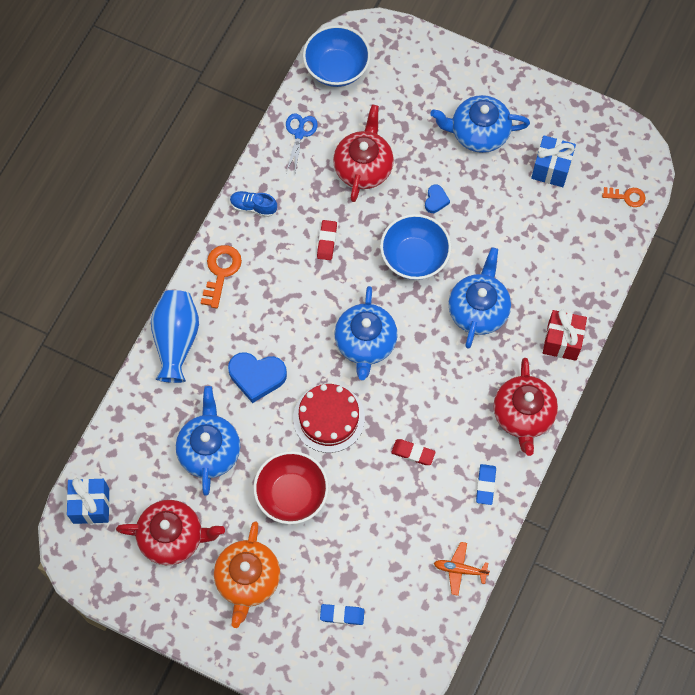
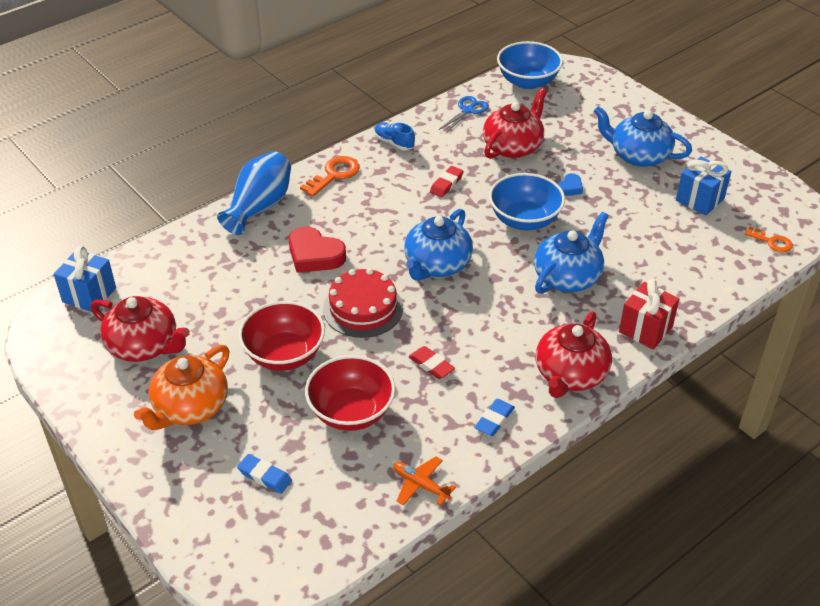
camera: 25 degrees right, 25 degrees down
blue teapot [176,386,240,496] -> none
blue heart [228,352,287,403] -> red heart [289,226,346,273]
none -> red bowl [305,355,395,431]

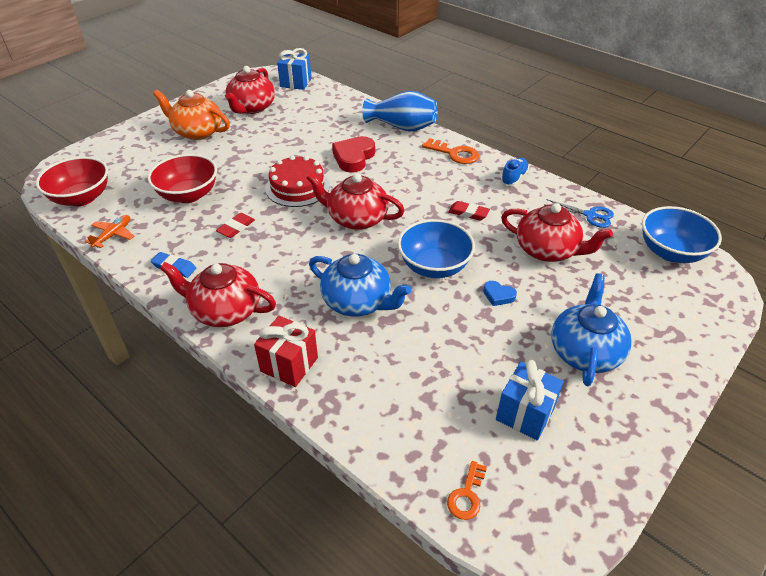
camera: 80 degrees right, 0 degrees up
blue eraser [237,454,292,494] -> none
red bowl [238,301,325,371] -> red bowl moved to [36,157,108,206]
blue teapot [404,209,473,281] -> red teapot [307,173,405,230]

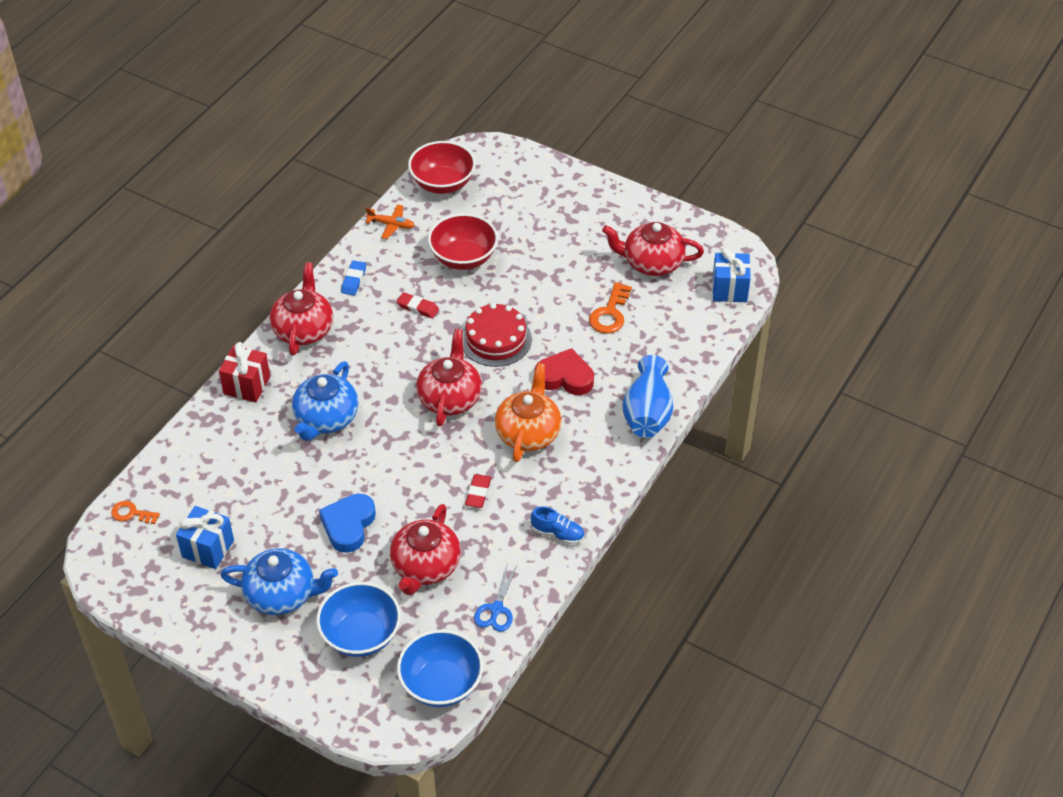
camera: 80 degrees right, 5 degrees up
orange teapot [153,90,230,140] -> orange teapot moved to [495,363,562,462]
blue bowl [398,219,475,278] -> blue bowl moved to [316,582,401,657]
orange key [422,138,479,164] -> orange key moved to [589,282,632,334]
blue heart [483,281,517,306] -> blue heart [319,493,376,553], size x1.91

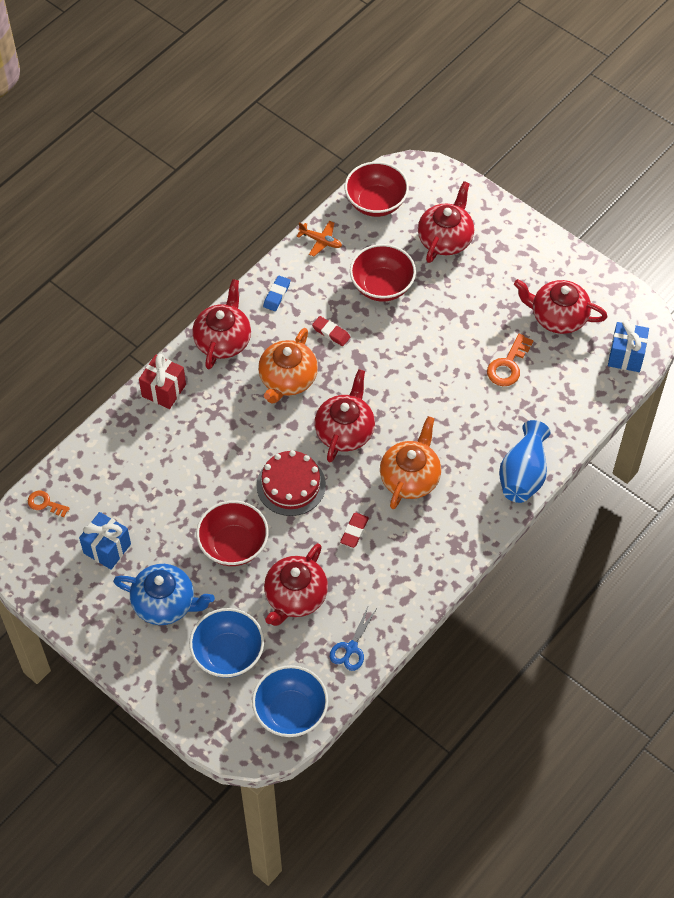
camera: 10 degrees right, 10 degrees up
blue teapot [292,361,359,441] -> none
blue heart [319,493,376,553] -> red bowl [196,500,269,566]
red cake [463,303,532,367] -> red cake moved to [257,450,326,516]
blue shoe [530,506,585,544] -> none
red heart [535,348,594,395] -> none
none -> orange teapot [258,328,318,404]
none -> red teapot [418,181,474,263]

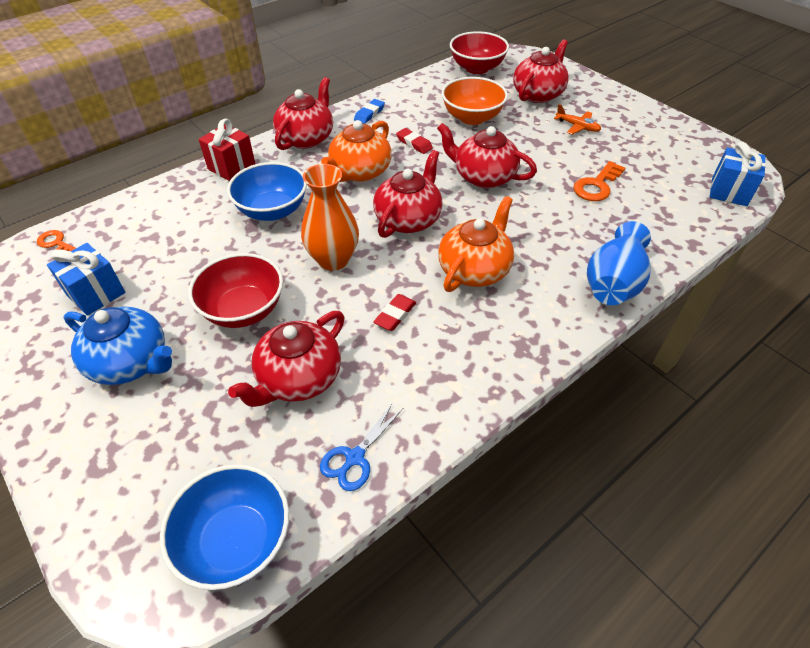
camera: 10 degrees right, 10 degrees down
blue bowl [189,608,264,678] -> blue bowl moved to [227,162,307,221]
red cake [257,450,326,516] -> orange vase [301,164,359,271]
orange plane [297,221,342,257] -> orange plane moved to [554,104,601,135]
red bowl [350,244,416,302] -> orange bowl [441,77,508,125]
red teapot [514,279,608,334] -> red teapot moved to [437,123,537,188]

